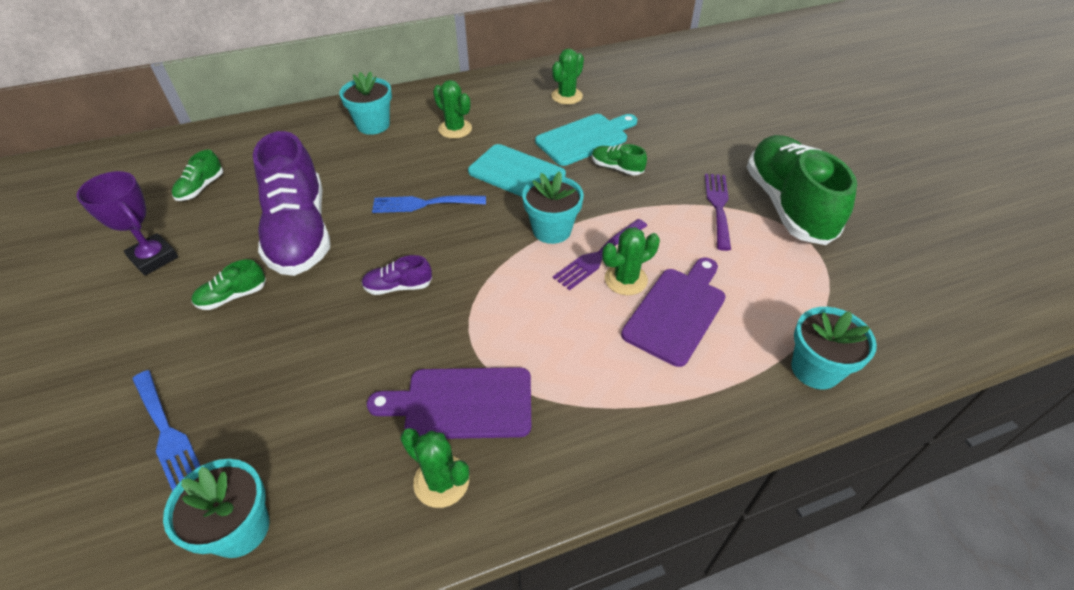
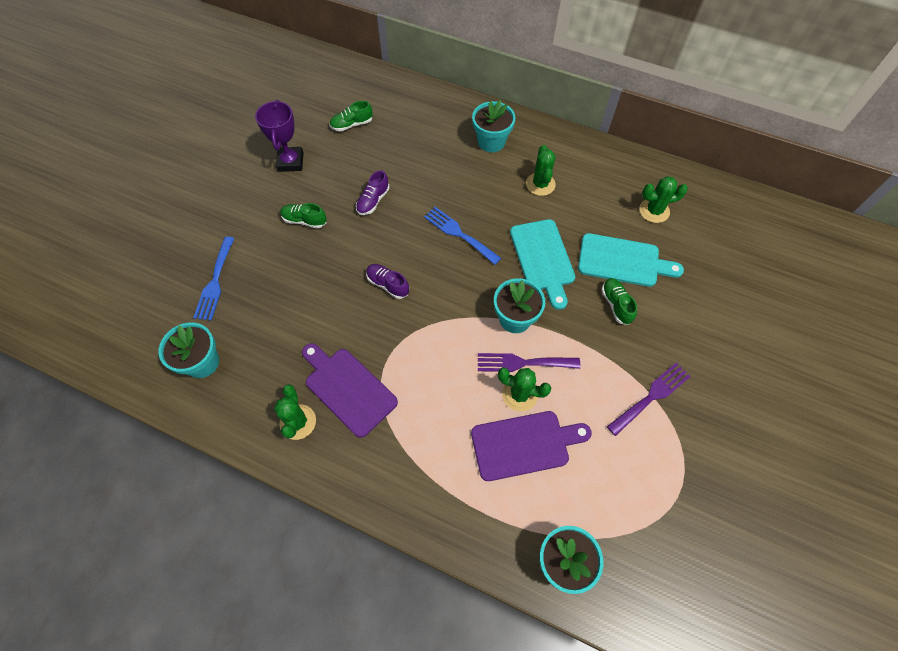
camera: 45 degrees right, 15 degrees up
purple shoe [253,131,330,276] -> purple shoe [356,170,390,215], size x0.42
green shoe [747,135,857,245] -> none

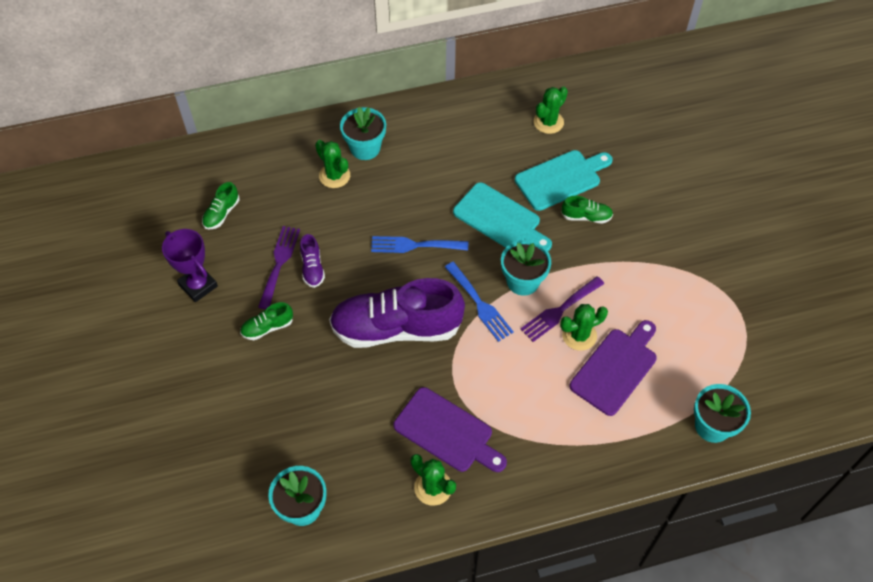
camera: 40 degrees left, 5 degrees down
blue fork [193,237,235,321] -> blue fork moved to [445,262,514,342]
purple cutting board [302,343,398,438] -> purple cutting board turned 150 degrees counterclockwise [393,387,507,472]
purple shoe [366,264,409,299] -> purple shoe [329,278,465,348], size x2.40
green cactus [526,145,556,196] -> green cactus moved to [315,140,350,188]
green shoe [601,278,637,325] -> green shoe turned 150 degrees clockwise [561,196,613,224]
purple fork [607,363,691,436] -> purple fork moved to [258,226,300,309]

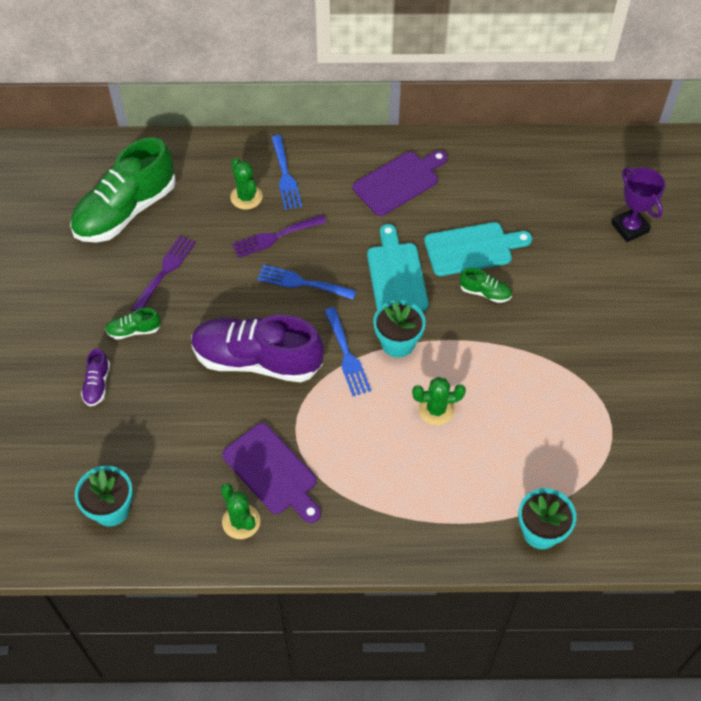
camera: 15 degrees right, 0 degrees up
purple trophy [162,229,218,302] -> purple trophy moved to [611,167,666,242]
green shoe [202,182,240,230] -> green shoe [70,137,176,242], size x2.40
purple shoe [300,234,325,288] -> purple shoe moved to [81,348,110,406]
turquoise flower pot [340,107,386,160] -> blue fork [271,135,302,210]
turquoise cutting board [453,182,552,251] -> turquoise cutting board turned 150 degrees counterclockwise [367,224,428,312]
purple fork [520,276,604,342] -> purple fork moved to [232,215,327,258]
green cactus [534,86,568,134] -> none
purple cutting board [570,320,657,416] -> purple cutting board moved to [353,150,447,216]

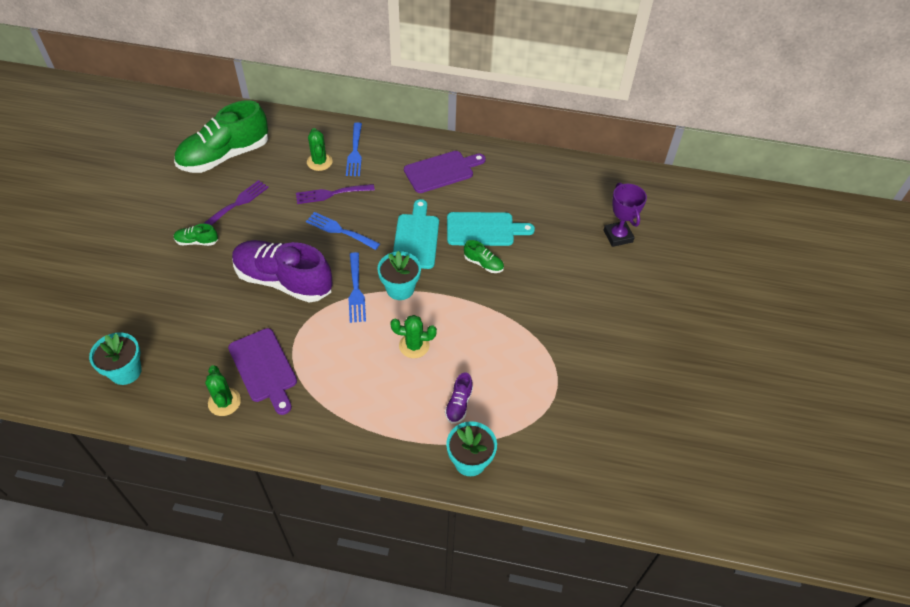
camera: 10 degrees right, 5 degrees down
purple shoe [81,348,110,406] -> purple shoe moved to [445,372,473,424]

